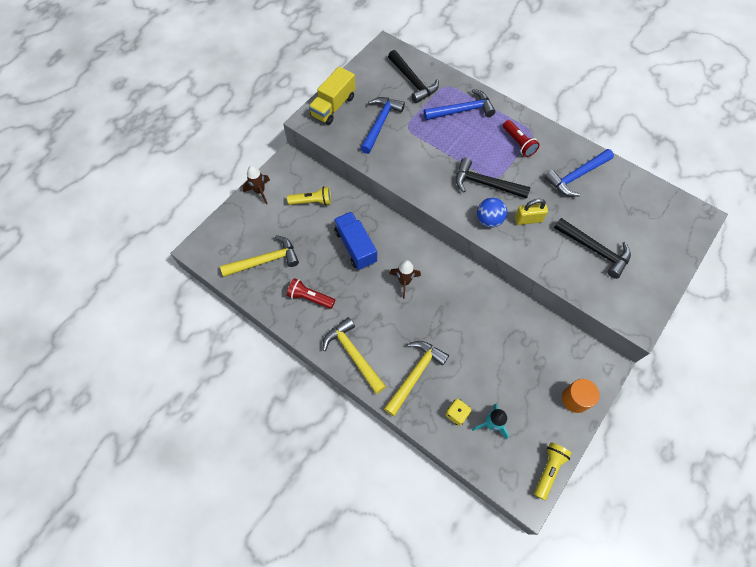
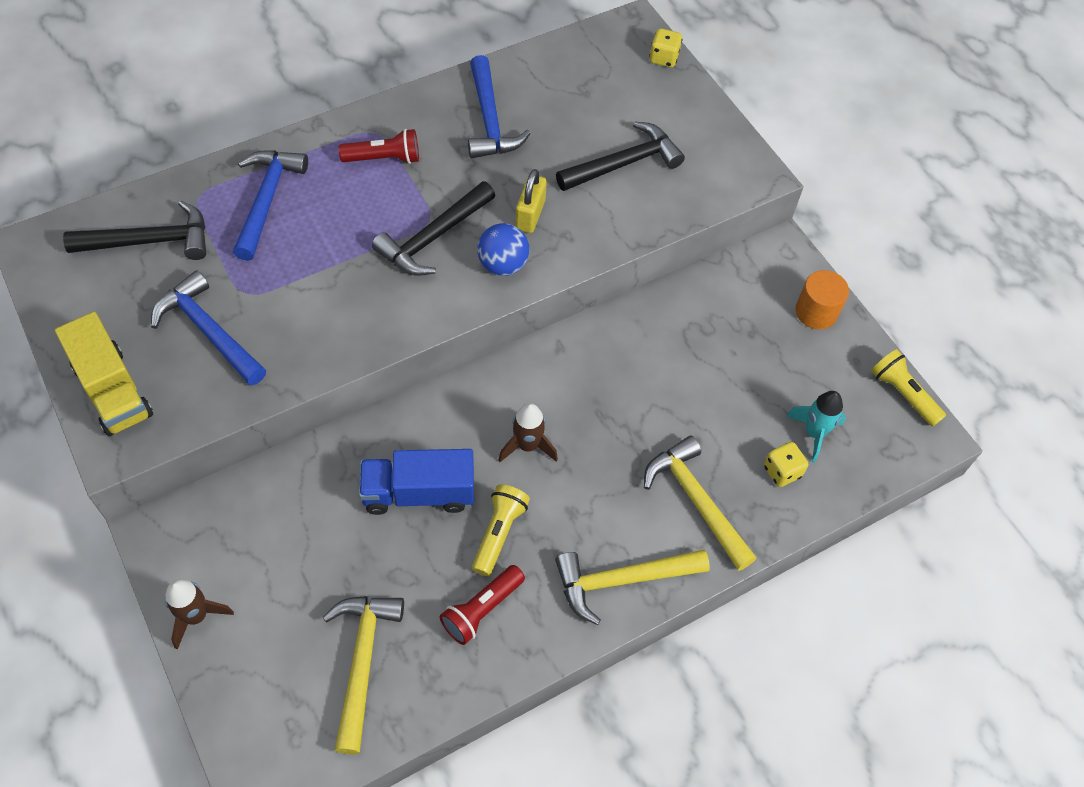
camera: 70 degrees left, 5 degrees down
yellow flashlight [287,186,331,206] -> yellow flashlight moved to [472,484,530,576]
none -> yellow dice [649,28,682,68]

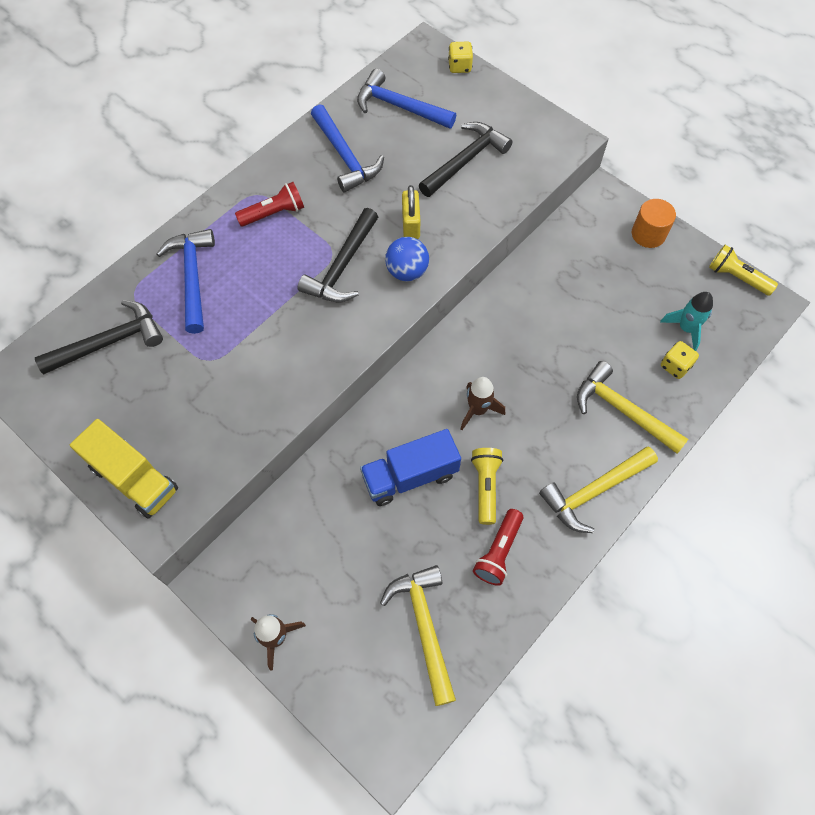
camera: 15 degrees left, 5 degrees up
blue hammer [151,270,266,385] -> blue hammer moved to [357,69,456,129]

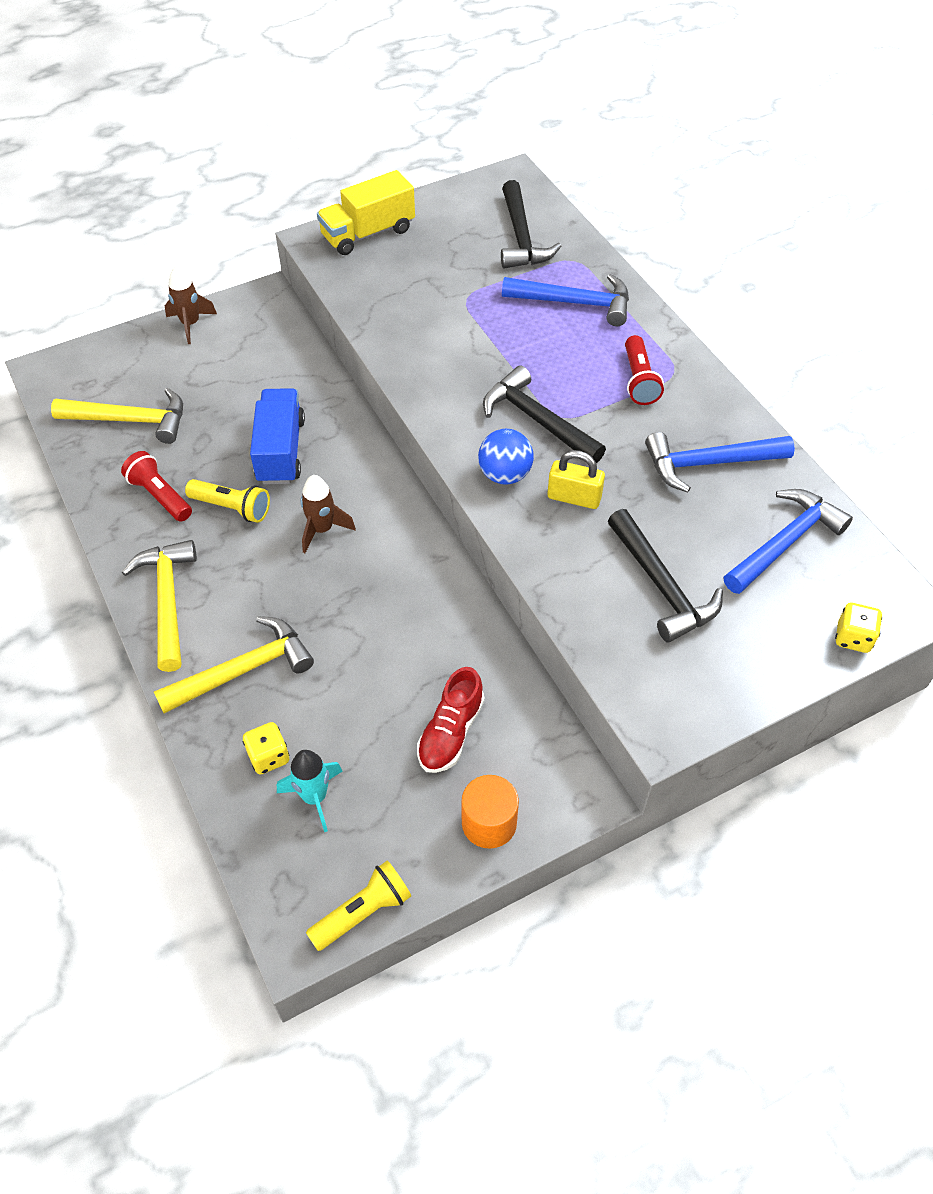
camera: 110 degrees right, 10 degrees down
none -> red shoe [417,667,485,773]

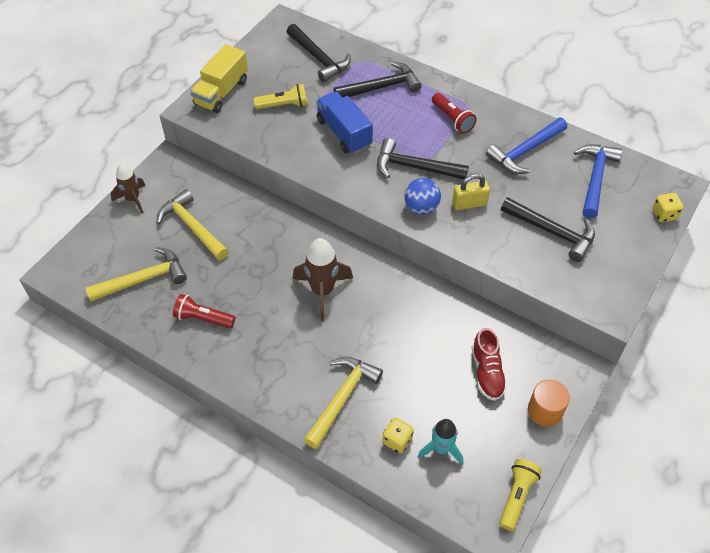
camera: 30 degrees left, 0 degrees up
yellow hammer [122,540,197,672] -> yellow hammer moved to [157,189,228,260]
yellow flashlight [185,479,270,523] -> yellow flashlight moved to [254,84,307,109]
blue truck [250,388,305,484] -> blue truck moved to [316,91,373,154]
brown rocket [301,475,356,553] -> brown rocket [293,238,353,321], size x1.51
blue hammer [502,274,629,326] -> black hammer [334,61,422,97]

